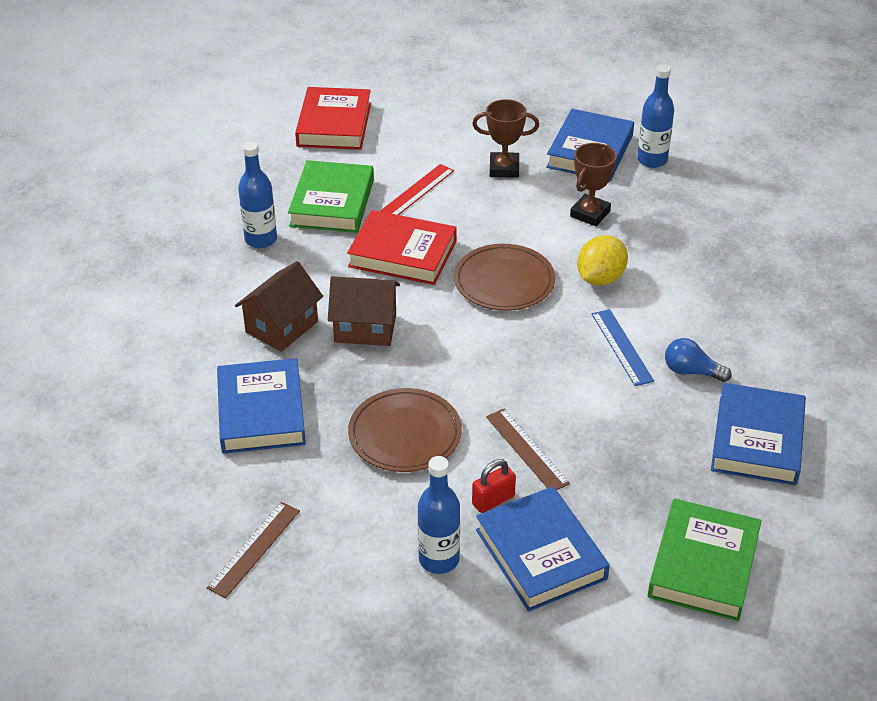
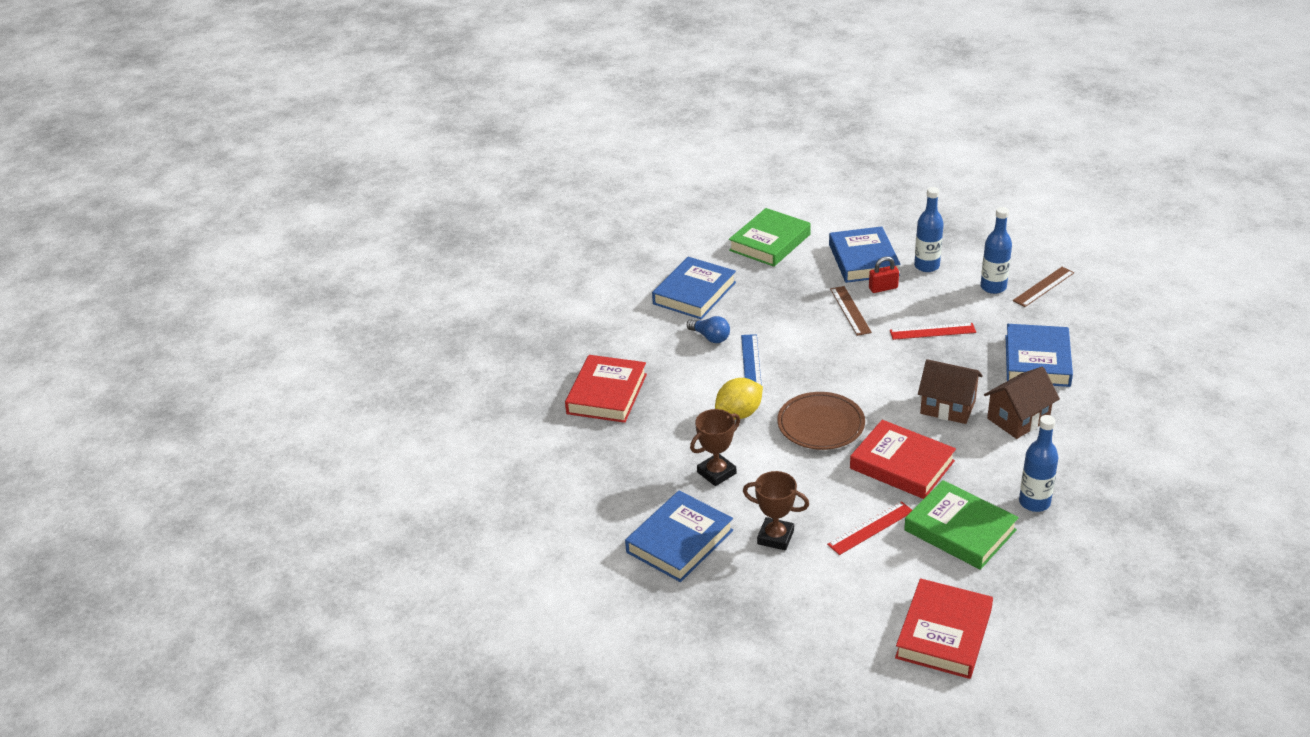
camera: 160 degrees left, 5 degrees down
green book [288,160,374,233] -> green book turned 75 degrees counterclockwise [904,480,1019,570]
brown plate [348,388,462,472] -> red ruler [890,323,976,340]
blue bottle [637,64,674,168] -> blue bottle moved to [980,207,1012,294]
none -> red book [565,355,647,423]

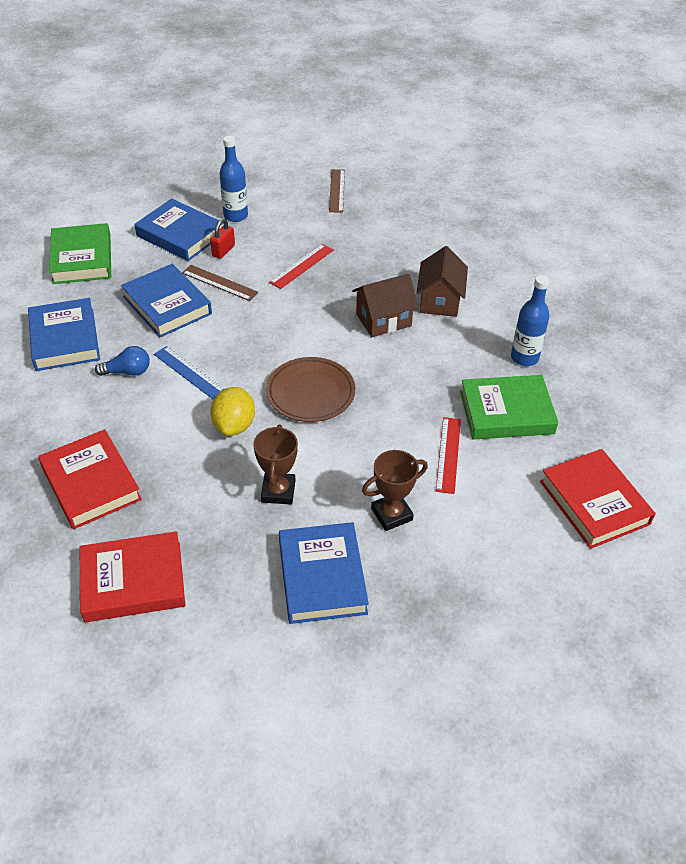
camera: 50 degrees left, 10 degrees up
red book [850,420,956,499] -> red book moved to [80,531,185,623]
blue bottle [980,207,1012,294] -> none
blue book [1006,324,1073,387] -> blue book moved to [121,264,212,338]

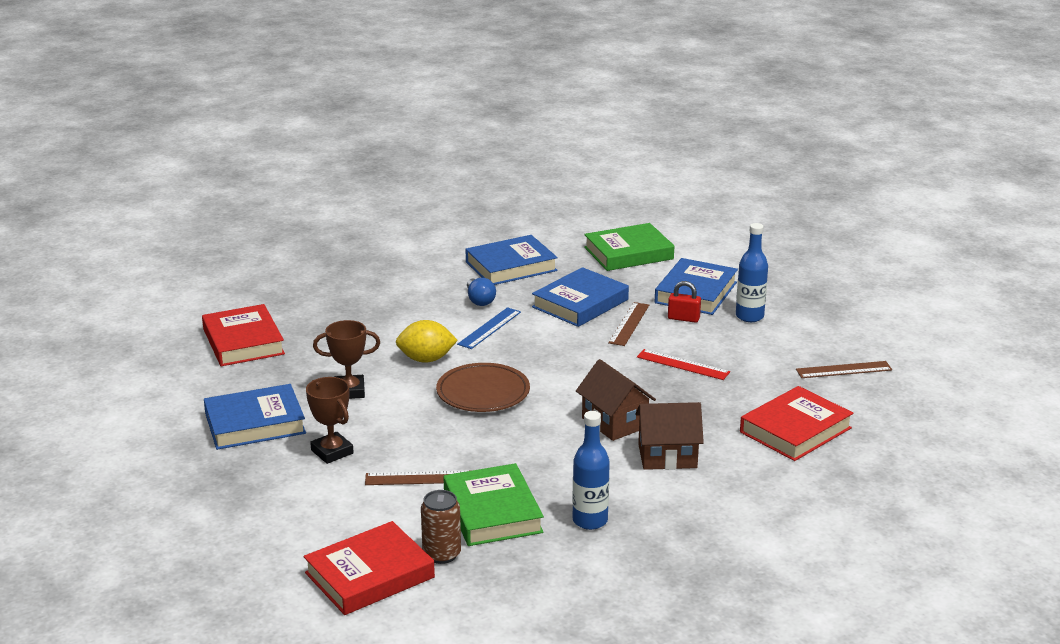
camera: 80 degrees right, 20 degrees down
red book [38,429,142,529] -> red book moved to [740,386,853,461]
red ruler [436,417,461,494] -> brown ruler [365,470,469,485]
none -> brown can [421,490,461,564]

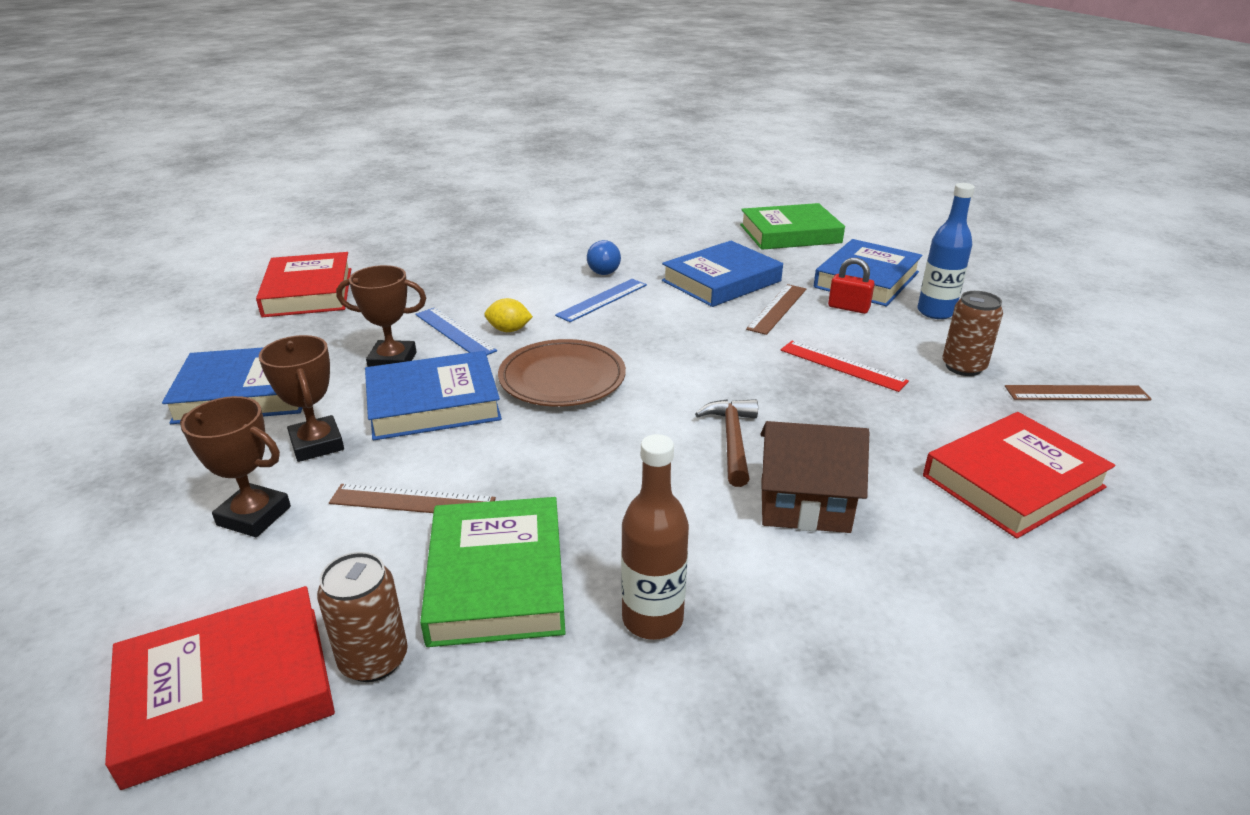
camera: 10 degrees right, 5 degrees up
yellow lemon [396,320,458,363] -> yellow lemon [485,298,533,332], size x0.62
blue book [466,235,558,285] -> blue book moved to [365,351,502,440]
blue bottle [572,411,610,530] -> brown bottle [621,434,689,640]
brown house [576,359,656,441] -> brown hammer [695,399,758,487]
none -> brown trophy [180,396,291,537]
none -> blue ruler [415,308,497,355]
none -> brown can [942,291,1003,376]

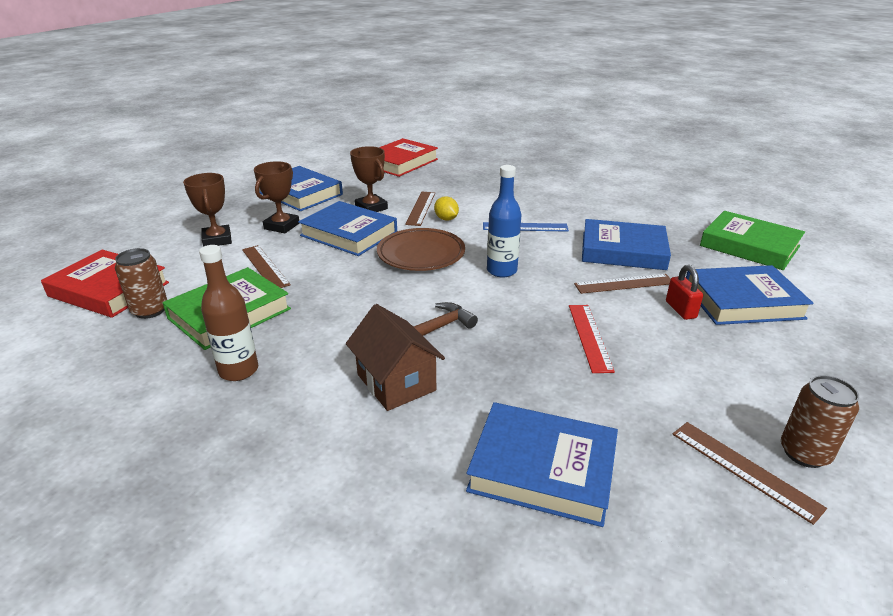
camera: 50 degrees right, 0 degrees up
blue ruler [415,308,497,355] -> brown ruler [405,192,435,226]
blue light bulb [587,240,621,275] -> none
blue bottle [917,183,975,319] -> blue bottle moved to [487,165,522,277]
red book [923,412,1115,539] -> blue book [466,402,618,527]
brown can [942,291,1003,376] -> brown can moved to [781,375,859,468]

